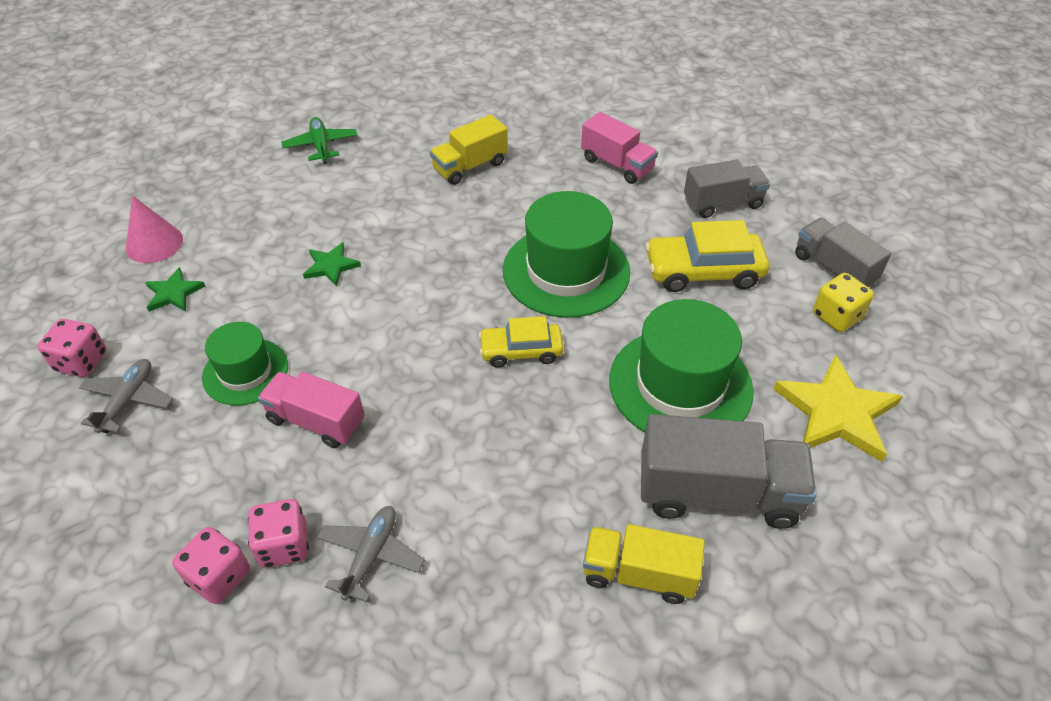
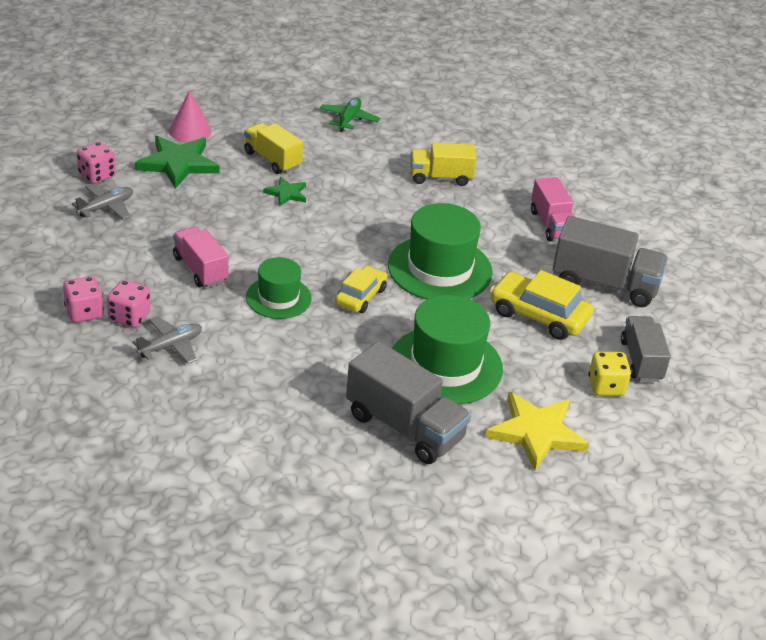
camera: 30 degrees right, 10 degrees down
green star [145,267,205,312] -> green star [135,136,219,189], size x1.88
green hat [202,322,288,406] -> green hat moved to [246,257,312,319]
yellow car [479,316,563,367] -> yellow car turned 90 degrees clockwise [335,266,387,313]
yellow truck [583,524,705,604] -> yellow truck moved to [244,123,303,174]
grey truck [684,160,770,218] -> grey truck [553,216,668,307], size x1.54

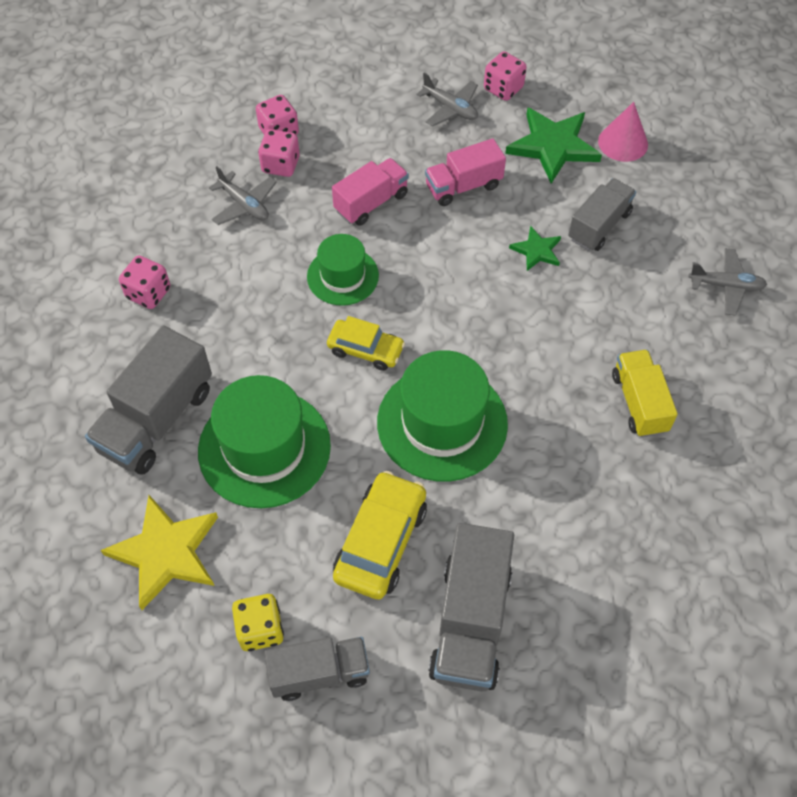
camera: 85 degrees right, 20 degrees up
yellow truck [244,123,303,174] -> grey truck [568,178,636,251]
green plane [319,97,380,132] -> grey plane [688,248,767,316]
pink truck [531,177,575,241] -> pink truck moved to [425,138,506,206]
none -> pink dice [119,255,170,309]

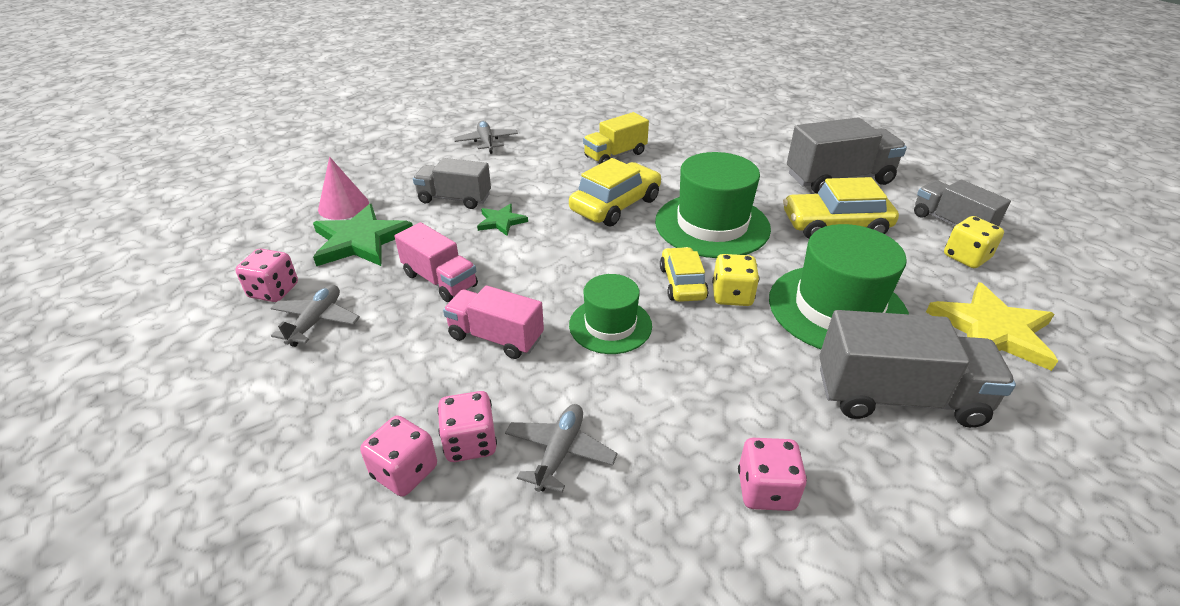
camera: 115 degrees left, 20 degrees down
none -> yellow car [569,158,661,226]
none -> yellow dice [712,254,759,306]

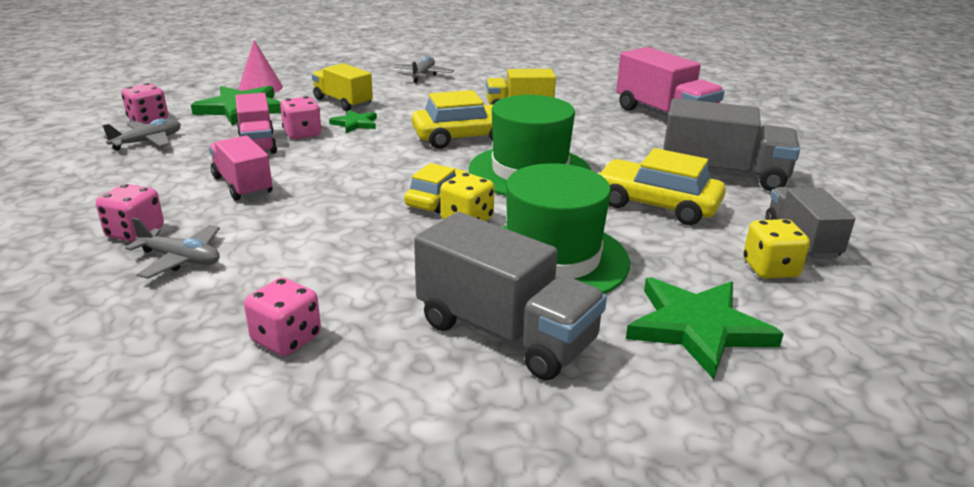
camera: 30 degrees right, 10 degrees down
pink dice [360,415,437,497] -> pink dice moved to [280,96,322,139]
grey truck [413,158,491,209] -> yellow truck [312,63,373,111]
grey plane [505,404,618,493] -> grey plane turned 60 degrees clockwise [125,218,220,279]
green hat [569,274,652,354] -> none
yellow star [926,282,1058,371] -> green star [626,277,784,379]
none -> pink truck [616,47,725,117]

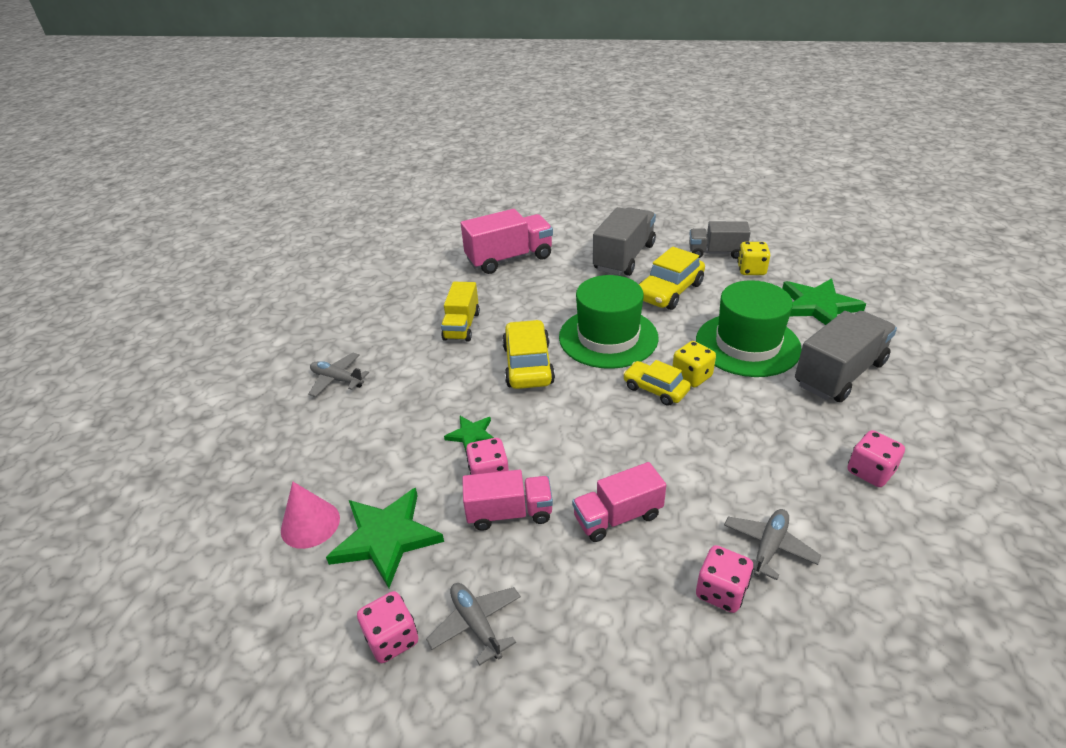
camera: 75 degrees left, 10 degrees up
yellow truck [312,63,373,111] -> none

